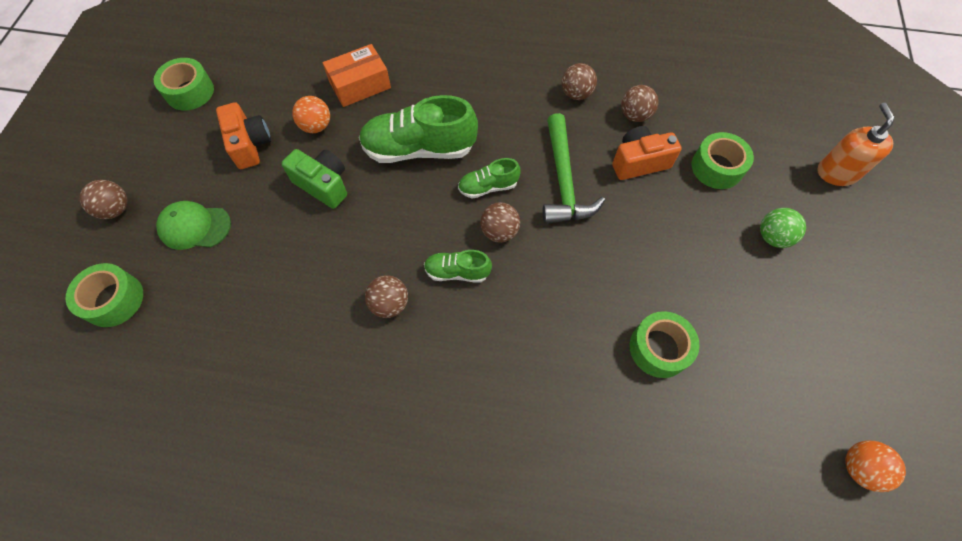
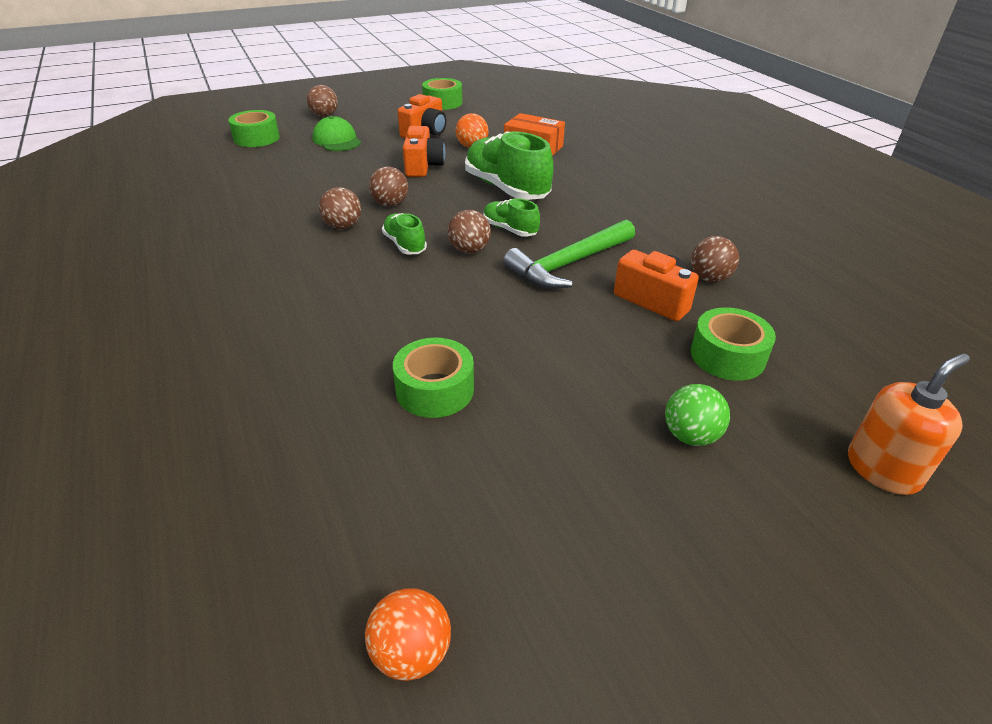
camera: 55 degrees right, 25 degrees down
green camera [281,149,347,209] -> orange camera [403,126,445,177]
brown ball [562,63,597,100] -> brown ball moved to [369,166,408,207]

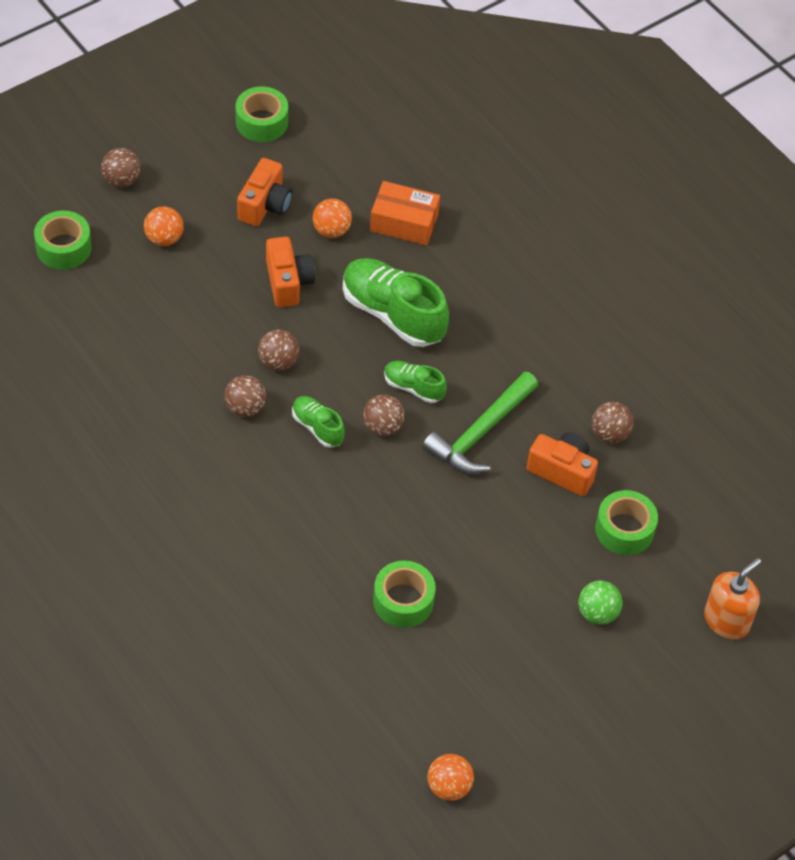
camera: 15 degrees left, 15 degrees up
green cap [312,116,361,151] -> orange ball [144,206,184,246]

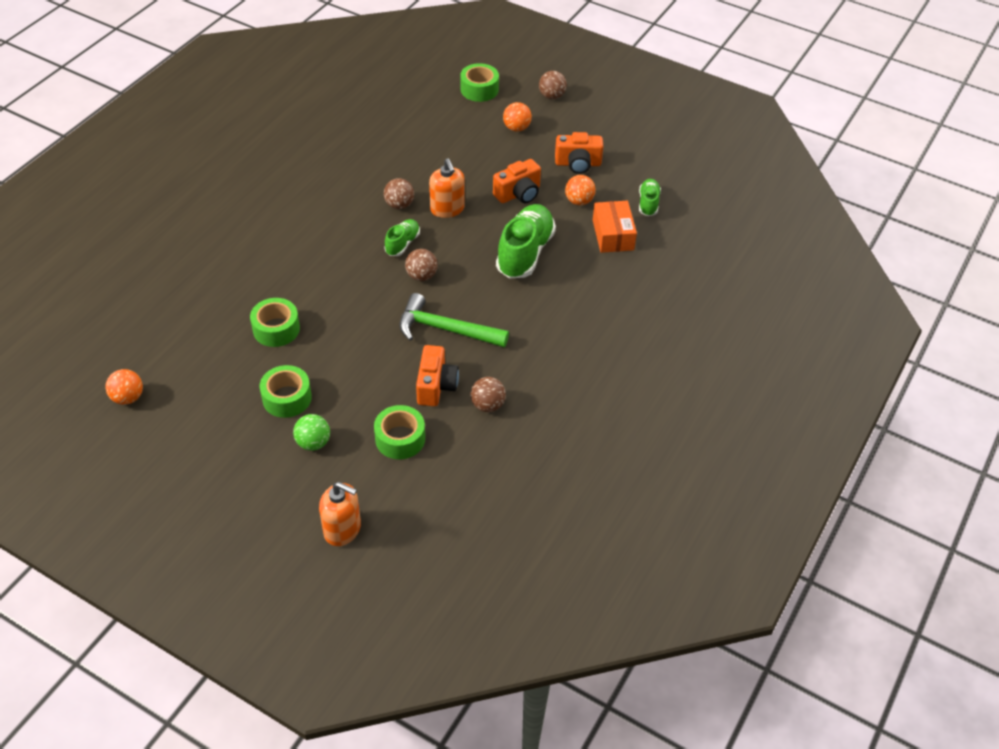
camera: 70 degrees right, 5 degrees down
green tape [236,86,288,142] -> green tape moved to [260,365,312,418]
brown ball [258,330,299,371] -> orange soap dispenser [429,158,465,218]
green shoe [384,361,447,403] -> green shoe moved to [639,179,661,216]

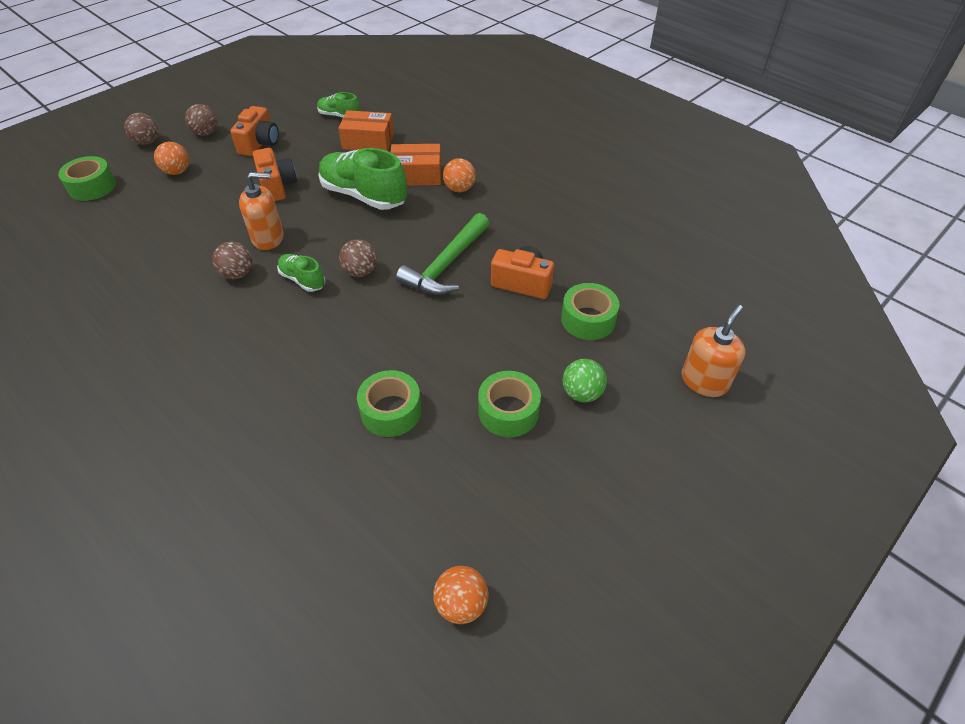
camera: 75 degrees left, 0 degrees up
brown ball [470,377,506,412] -> brown ball moved to [185,104,218,136]
orange ball [565,175,596,205] -> orange ball moved to [443,158,476,192]
none -> orange box [391,144,441,186]

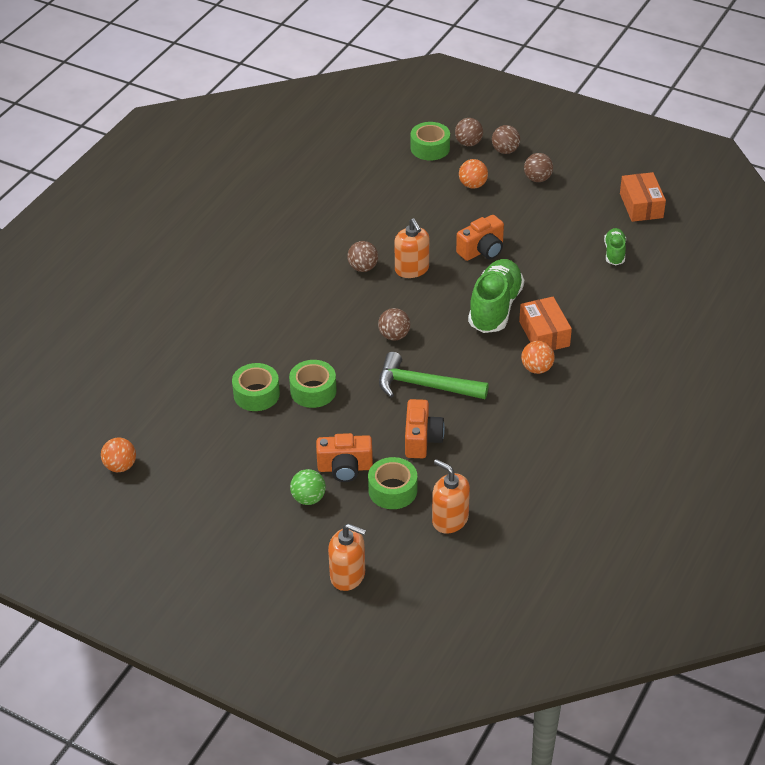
camera: 75 degrees right, 5 degrees down
orange camera [230,106,279,156] -> orange camera moved to [316,433,373,482]
green shoe [277,254,325,292] -> none
orange box [338,110,394,151] -> orange box moved to [620,172,666,222]
green tape [478,371,541,437] -> green tape moved to [289,360,337,408]
none -> orange soap dispenser [432,459,470,533]
none -> brown ball [455,118,483,146]

